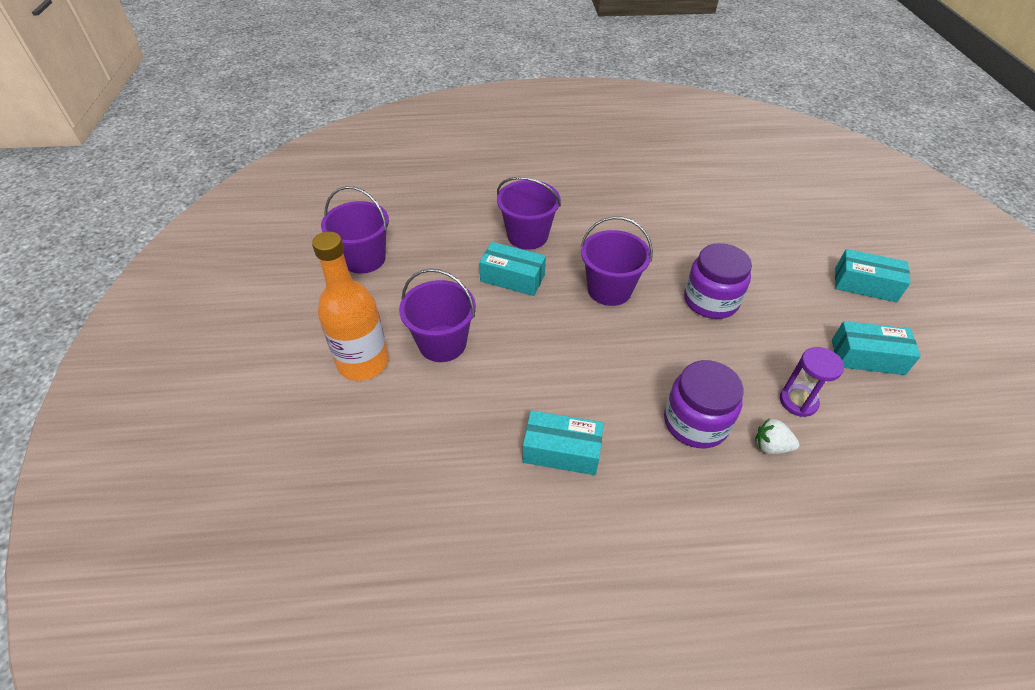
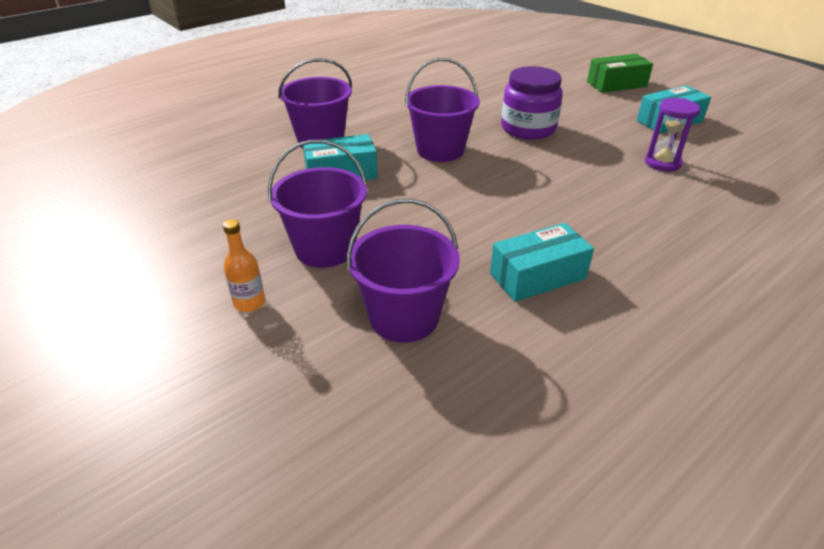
camera: 35 degrees left, 10 degrees down
orange bottle [312,232,389,381] -> orange bottle [223,219,265,312], size x0.45
purple bucket [321,186,389,274] -> purple bucket moved to [346,199,460,343]
purple jar [664,360,744,448] -> none
white strawberry [755,419,799,454] -> none
turquoise box [835,249,910,302] -> green box [587,54,653,93]

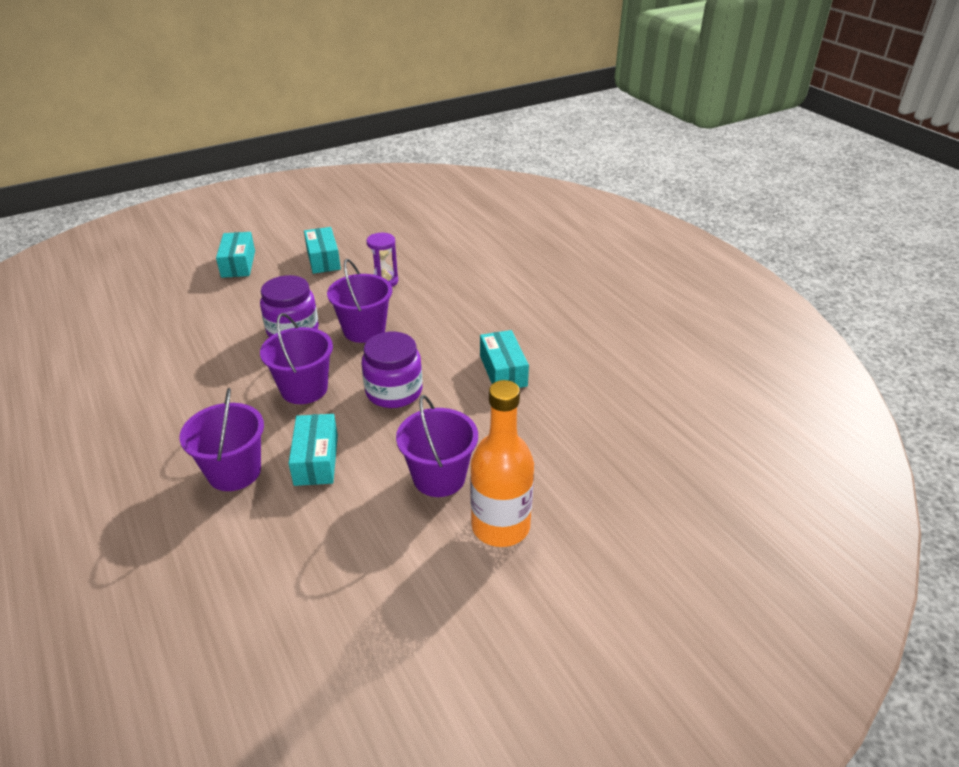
camera: 80 degrees left, 0 degrees up
orange bottle [223,219,265,312] -> orange bottle [470,380,534,547], size x2.23
purple bucket [346,199,460,343] -> purple bucket moved to [327,259,392,343]
green box [587,54,653,93] -> turquoise box [216,232,255,278]
none -> purple jar [362,332,422,408]

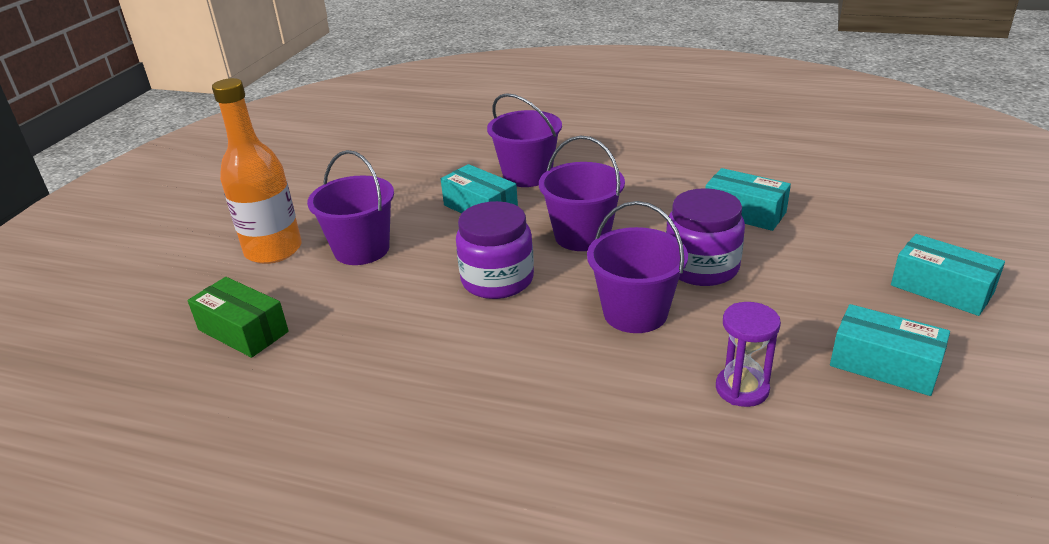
camera: 140 degrees right, 5 degrees down
turquoise box [480,330,529,388] -> turquoise box moved to [706,168,791,231]
none -> green box [188,277,289,358]

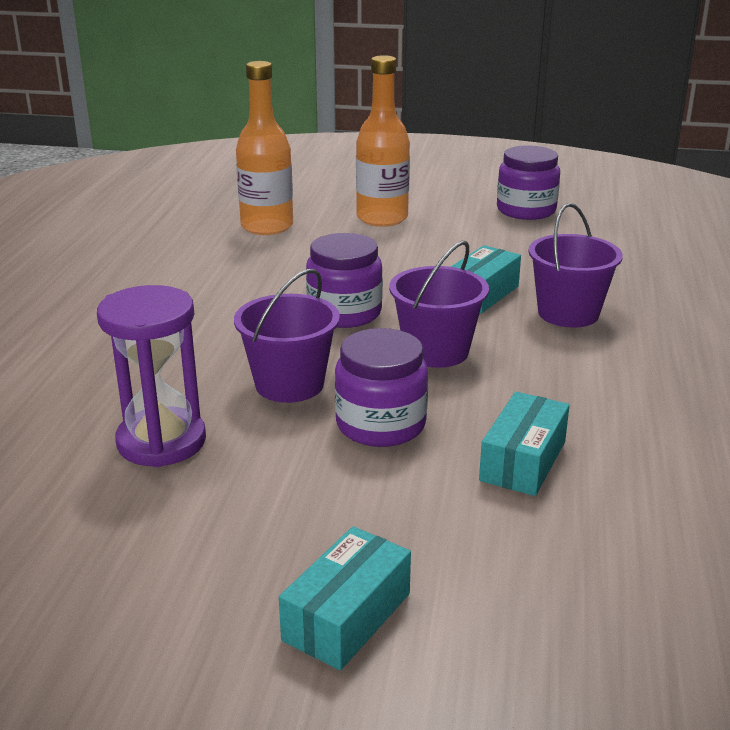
camera: 80 degrees right, 5 degrees down
green box [188,277,289,358] -> orange bottle [236,61,293,235]
purple bucket [307,150,394,265] -> none
purple hourglass [716,302,781,407] -> purple hourglass [97,285,206,467], size x1.64
turquoise box [830,304,950,396] -> none
none -> purple jar [497,145,560,220]

